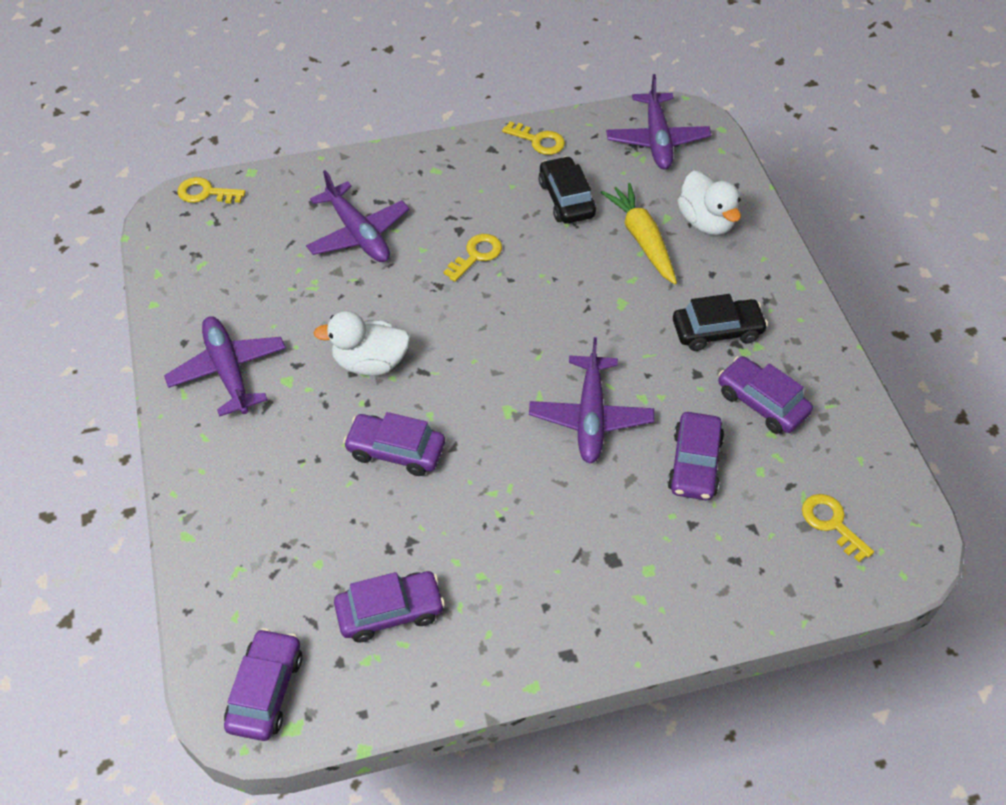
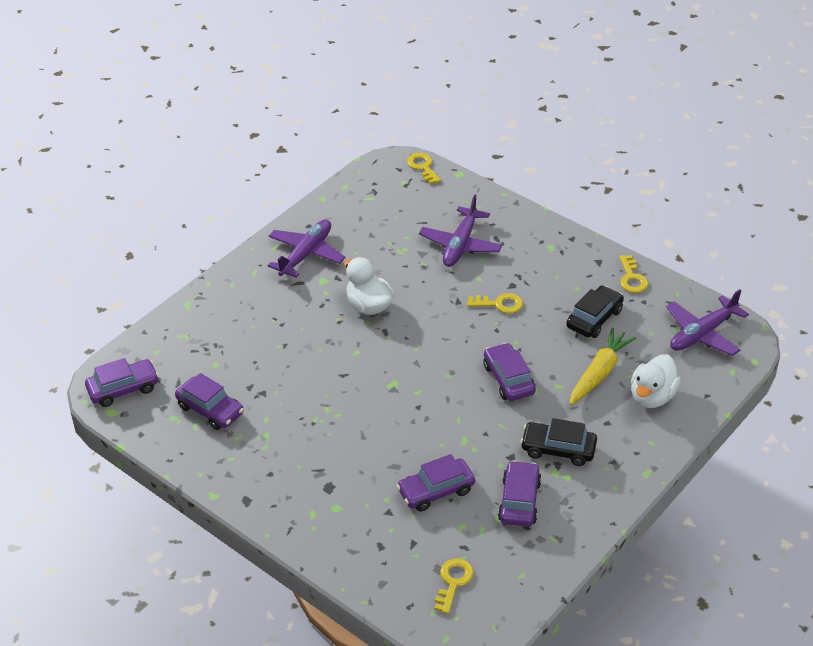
camera: 55 degrees right, 10 degrees down
purple car [343,412,445,476] -> purple car moved to [483,343,536,401]
purple plane [529,337,654,463] -> none
black car [673,294,768,351] -> black car turned 150 degrees clockwise [520,418,597,466]

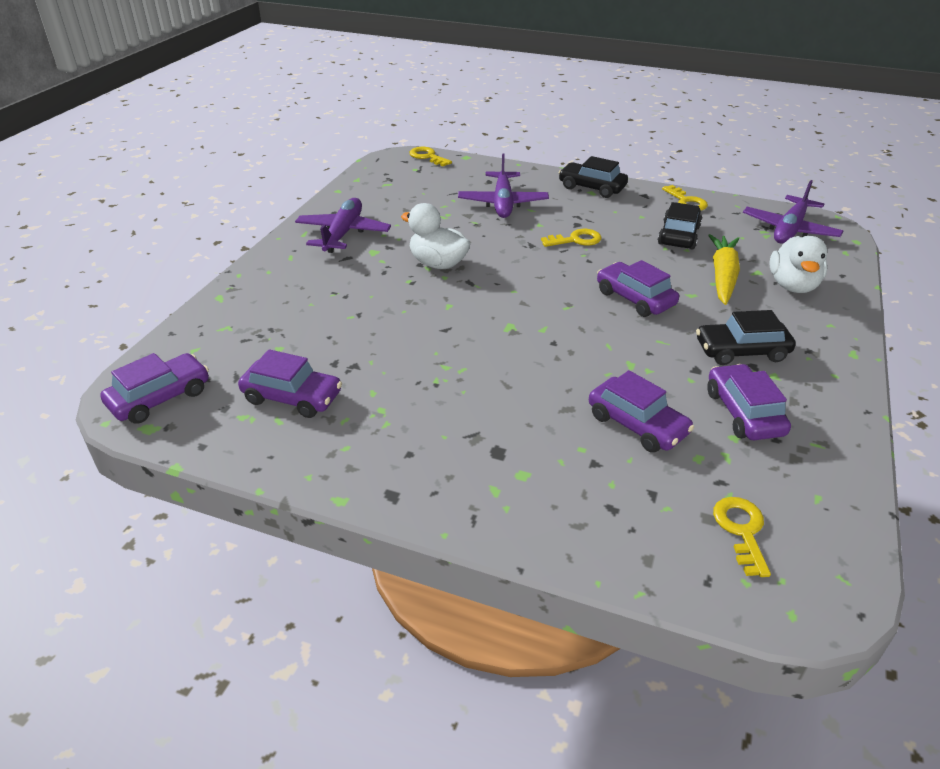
camera: 20 degrees left, 5 degrees down
purple car [397,454,475,512] -> purple car turned 90 degrees counterclockwise [589,370,694,453]
none -> black car [559,156,628,198]

